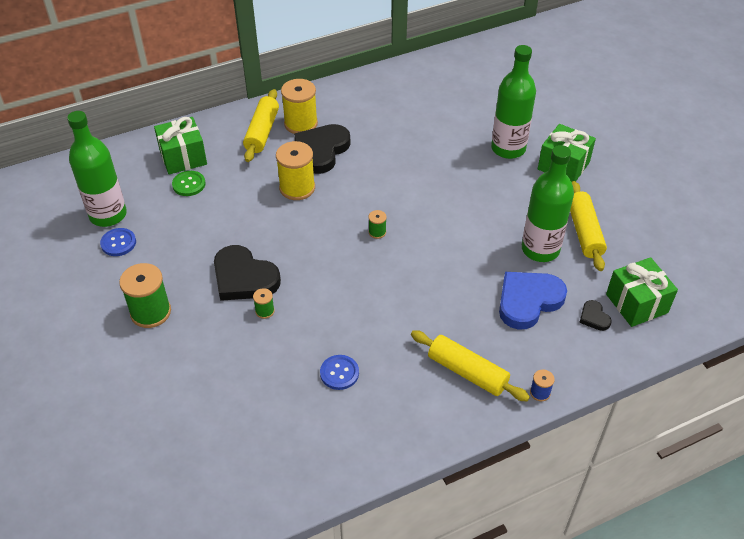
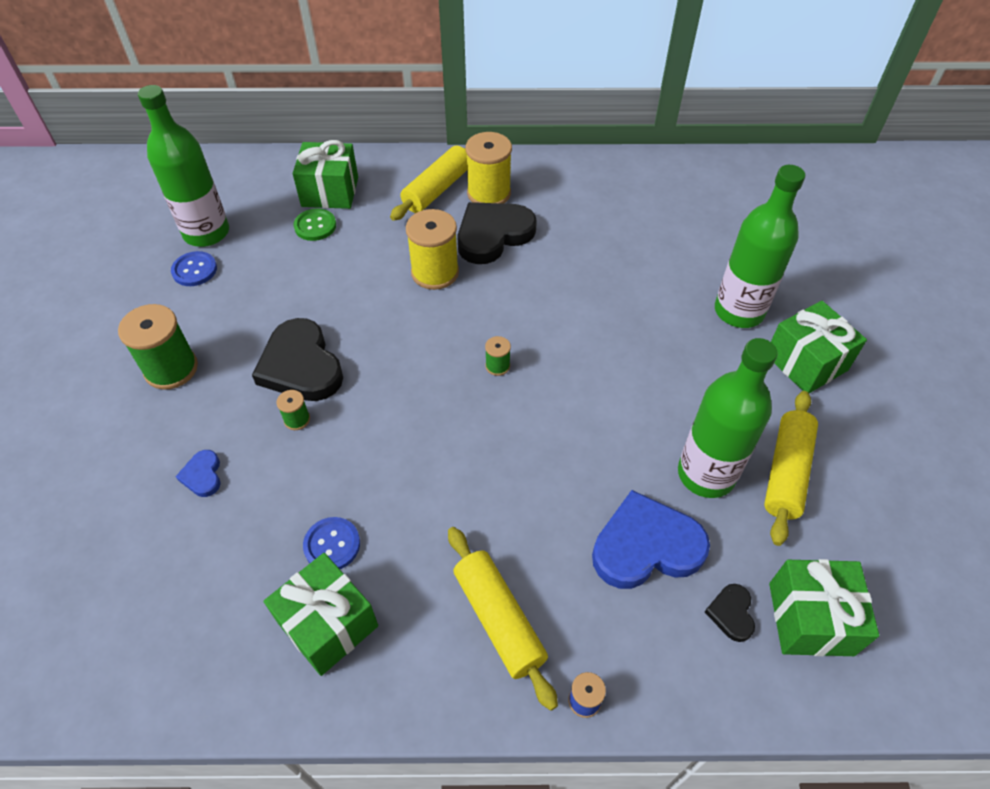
camera: 25 degrees right, 5 degrees up
none -> blue heart [175,450,221,497]
none -> green gift [264,553,378,676]

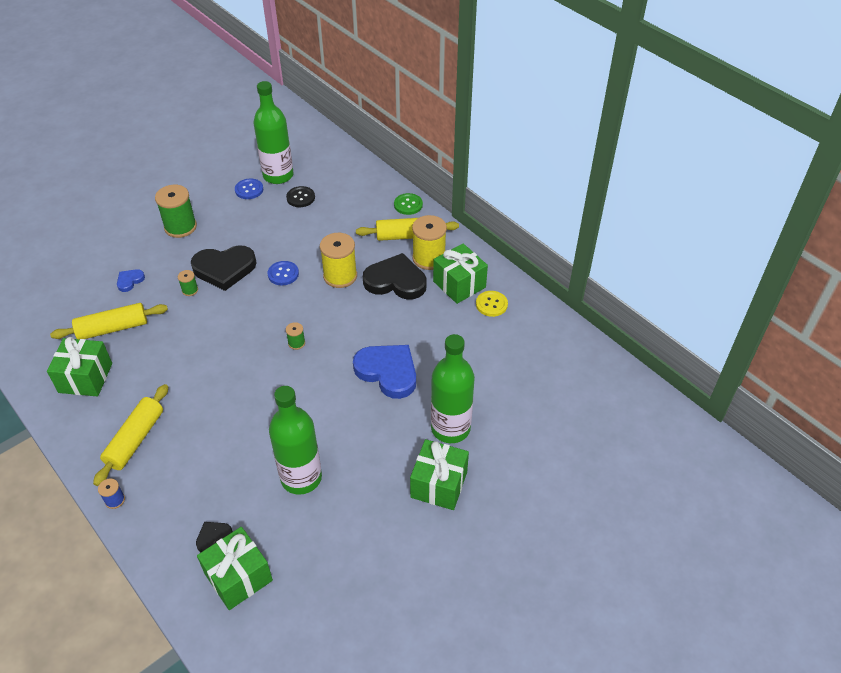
camera: 50 degrees right, 5 degrees down
black heart [252,318,343,401] -> black heart turned 120 degrees counterclockwise [191,245,257,291]
green gift [293,140,358,209] -> green gift moved to [433,244,488,304]
green button [294,208,336,241] -> green button moved to [394,193,423,215]
blue button [303,517,360,569] -> blue button moved to [268,261,299,285]
blue heart [592,490,710,589] -> blue heart moved to [353,345,416,399]
yellow rolling pin [764,391,818,546] -> yellow rolling pin moved to [50,303,168,339]
none -> black button [286,186,315,207]
none -> yellow button [476,291,508,317]

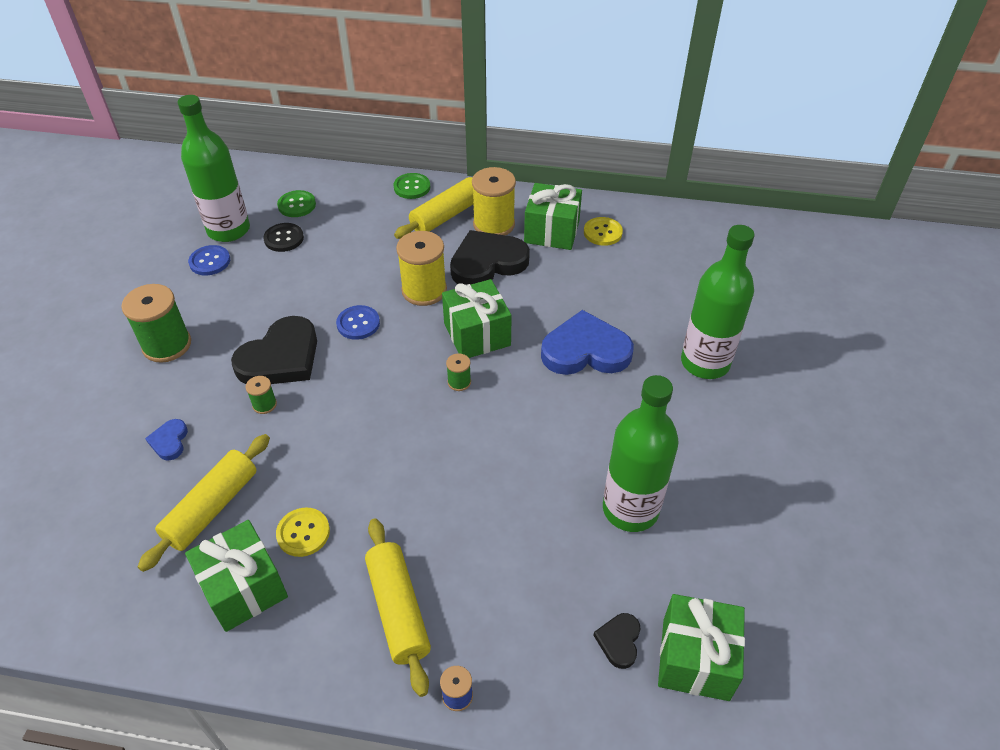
camera: 40 degrees left, 0 degrees up
green gift [410,439,469,510] -> green gift moved to [442,279,512,358]
none -> yellow button [276,508,330,557]
none -> green button [277,190,316,217]

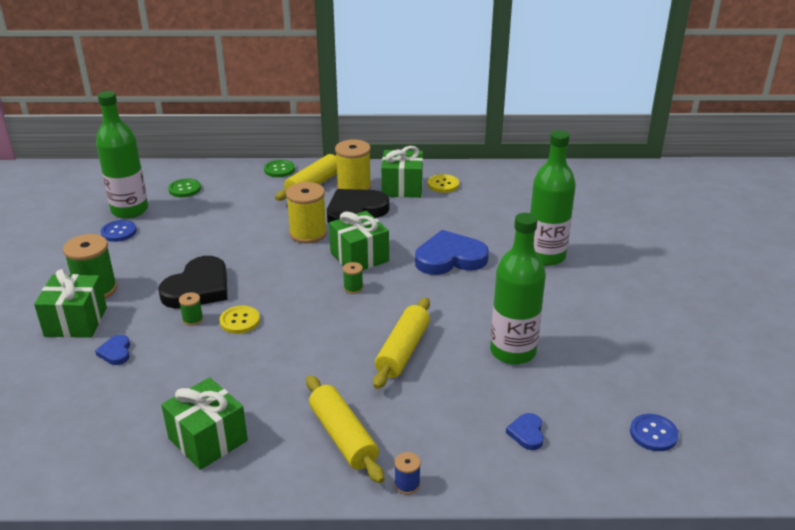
camera: 10 degrees left, 15 degrees down
yellow rolling pin [138,434,270,572] -> yellow rolling pin moved to [373,298,430,389]
black button [263,223,304,252] -> none
yellow button [276,508,330,557] -> yellow button moved to [219,306,260,334]
blue button [336,305,380,340] -> blue button moved to [630,414,679,451]
black heart [593,613,641,669] -> blue heart [506,413,544,450]
green gift [658,594,745,701] -> green gift moved to [34,269,107,338]

